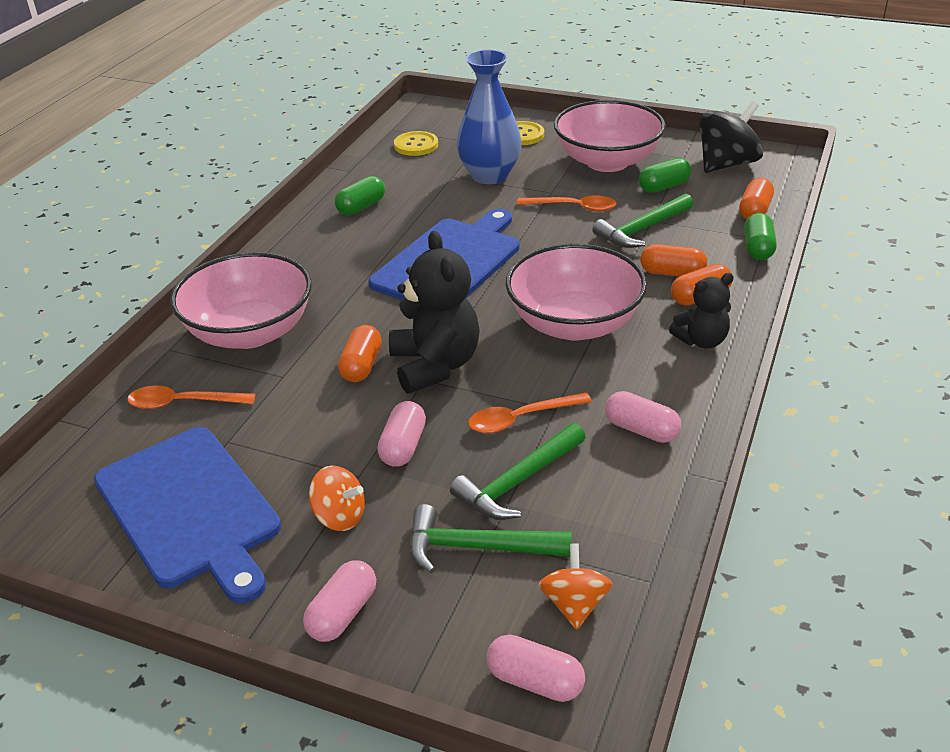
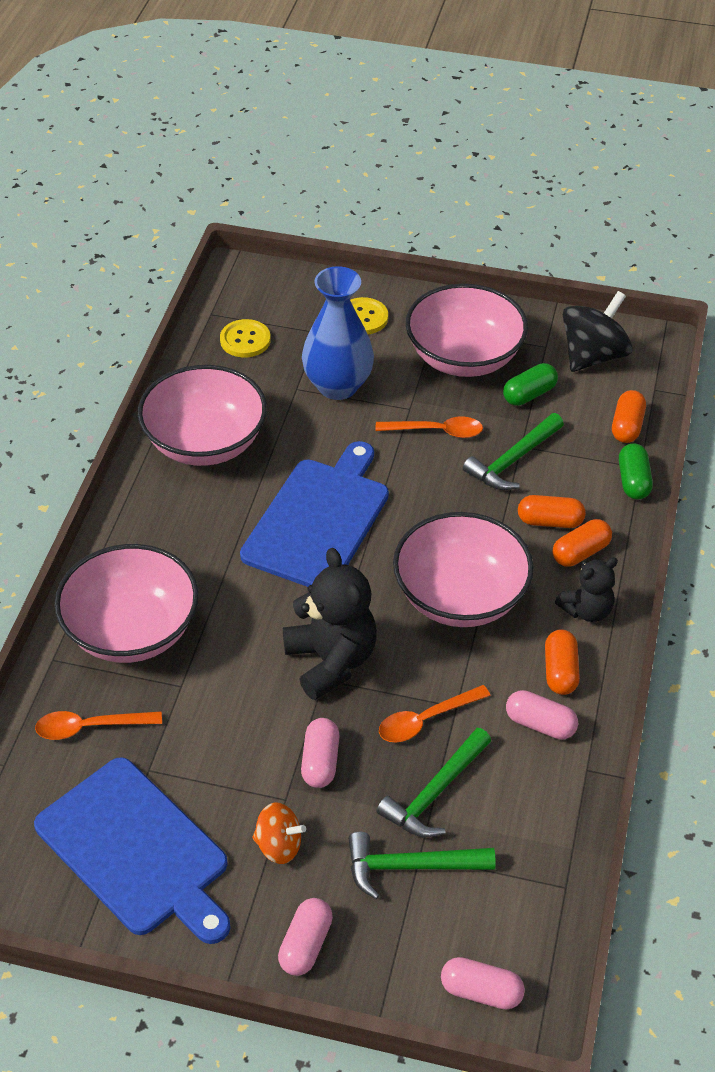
camera: 10 degrees left, 10 degrees up
green capsule [335,176,385,215] -> pink bowl [137,365,267,466]
orange capsule [338,325,382,382] -> orange capsule moved to [545,629,580,695]
orange spinning top [539,544,612,630] -> none

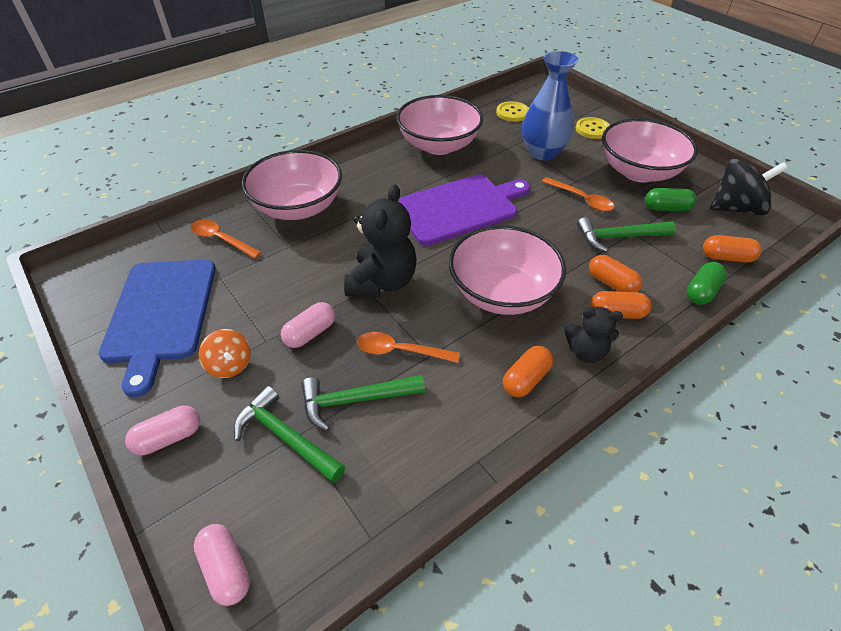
camera: 40 degrees right, 0 degrees up
blue cutting board [240,441,389,587] -> purple cutting board [398,174,530,246]
pink capsule [506,690,578,740] -> none
orange capsule [612,390,646,443] -> orange capsule turned 45 degrees clockwise [703,235,762,263]

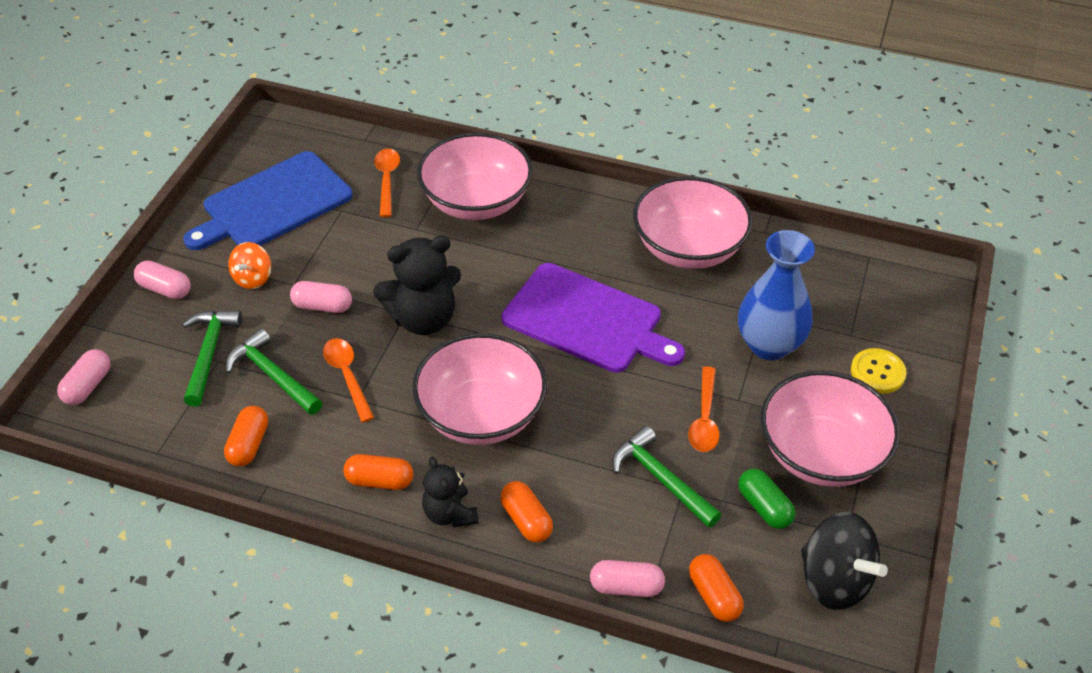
camera: 55 degrees right, 0 degrees up
yellow button [496,101,529,122] -> none
orange capsule [589,255,643,292] -> orange capsule moved to [224,406,268,467]
green capsule [687,262,727,305] -> pink capsule [590,560,665,597]

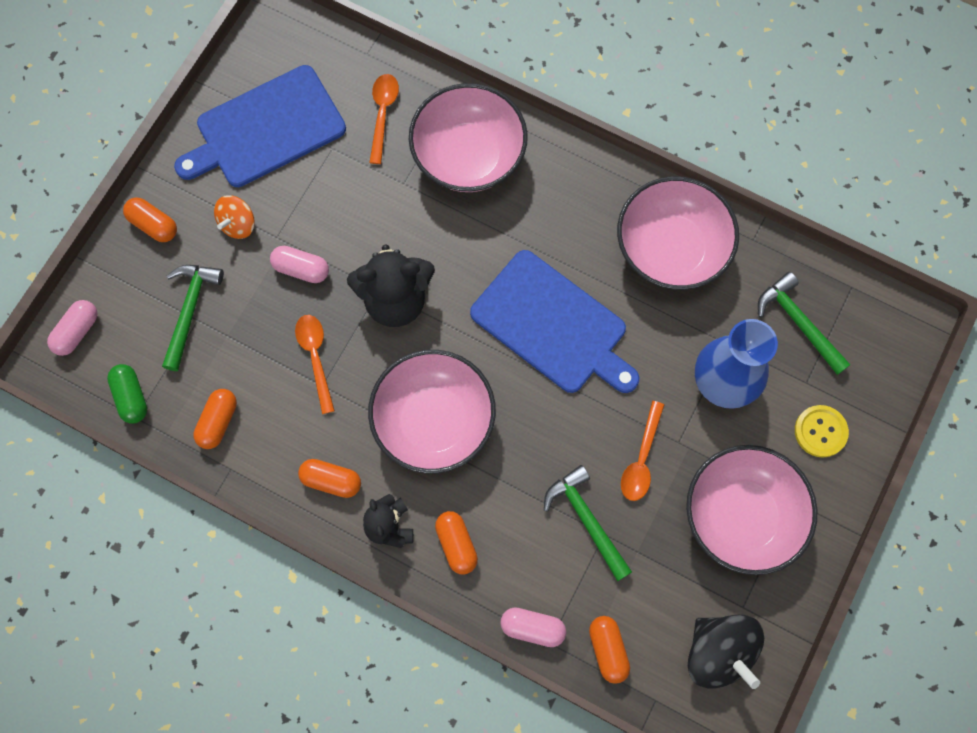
camera: 10 degrees right, 25 degrees up
pink capsule [134,261,191,299] -> orange capsule [123,198,177,242]
green hammer [226,328,322,415] -> green hammer moved to [758,272,851,375]
purple cutting board [501,263,685,373] -> blue cutting board [470,250,639,393]
green capsule [738,469,795,529] -> green capsule moved to [107,364,147,424]

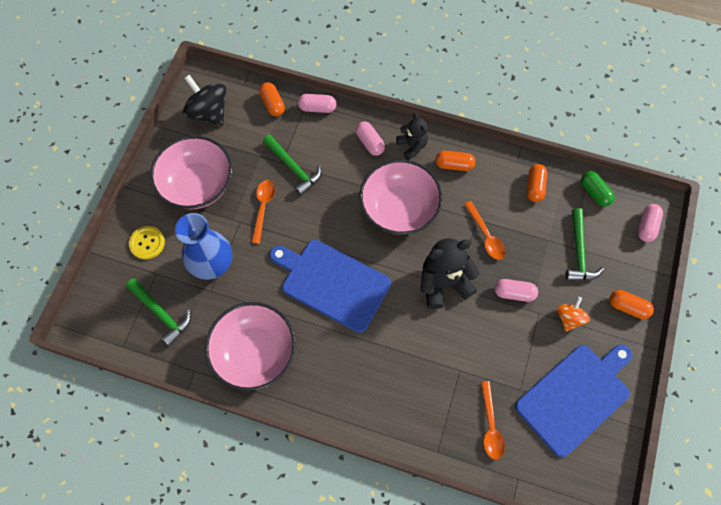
camera: 170 degrees right, 5 degrees down
pink bowl [409,83,528,192] -> none
orange capsule [435,511,478,575] -> pink capsule [356,122,385,156]

